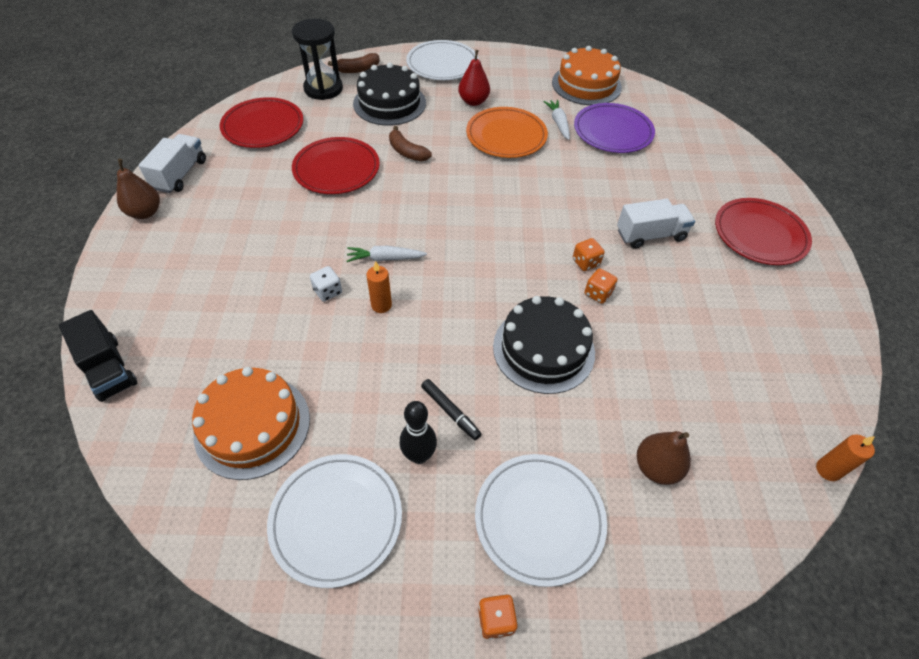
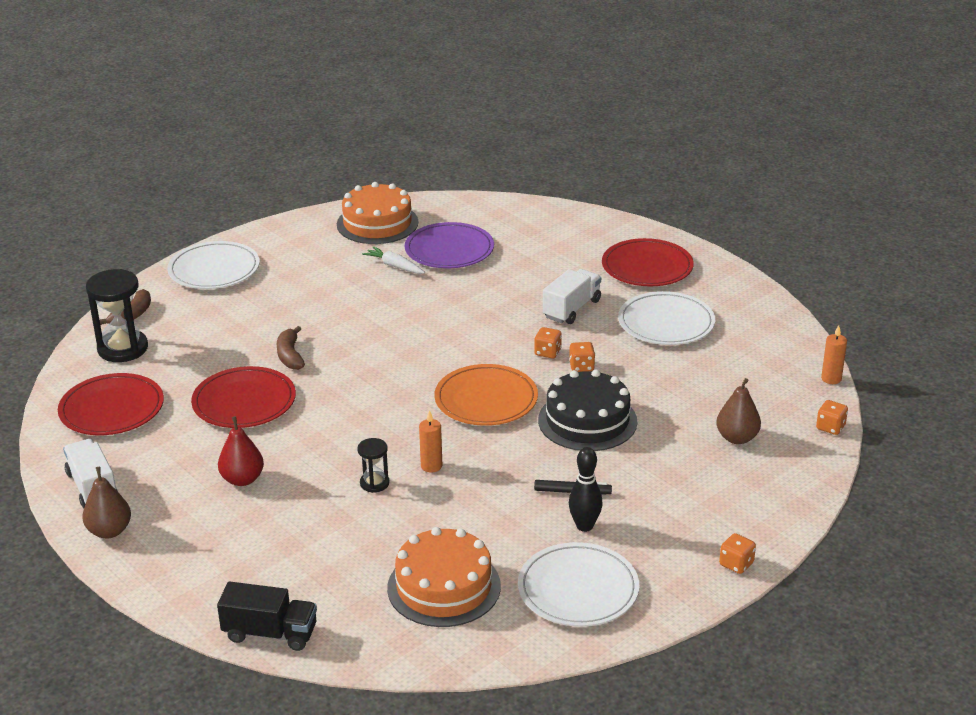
camera: 40 degrees left, 20 degrees down
white dice [310,266,342,302] -> black hourglass [357,438,389,493]
white carrot [347,246,427,262] -> none
black cake [353,62,426,126] -> none
brown banana [389,126,432,161] -> brown banana turned 75 degrees clockwise [276,326,305,370]
red pear [458,50,490,106] -> red pear moved to [218,416,264,486]
orange plate [466,107,548,158] -> orange plate moved to [434,364,538,426]
white plate [475,454,607,587] -> white plate moved to [618,291,715,345]
none -> orange dice [816,400,848,435]

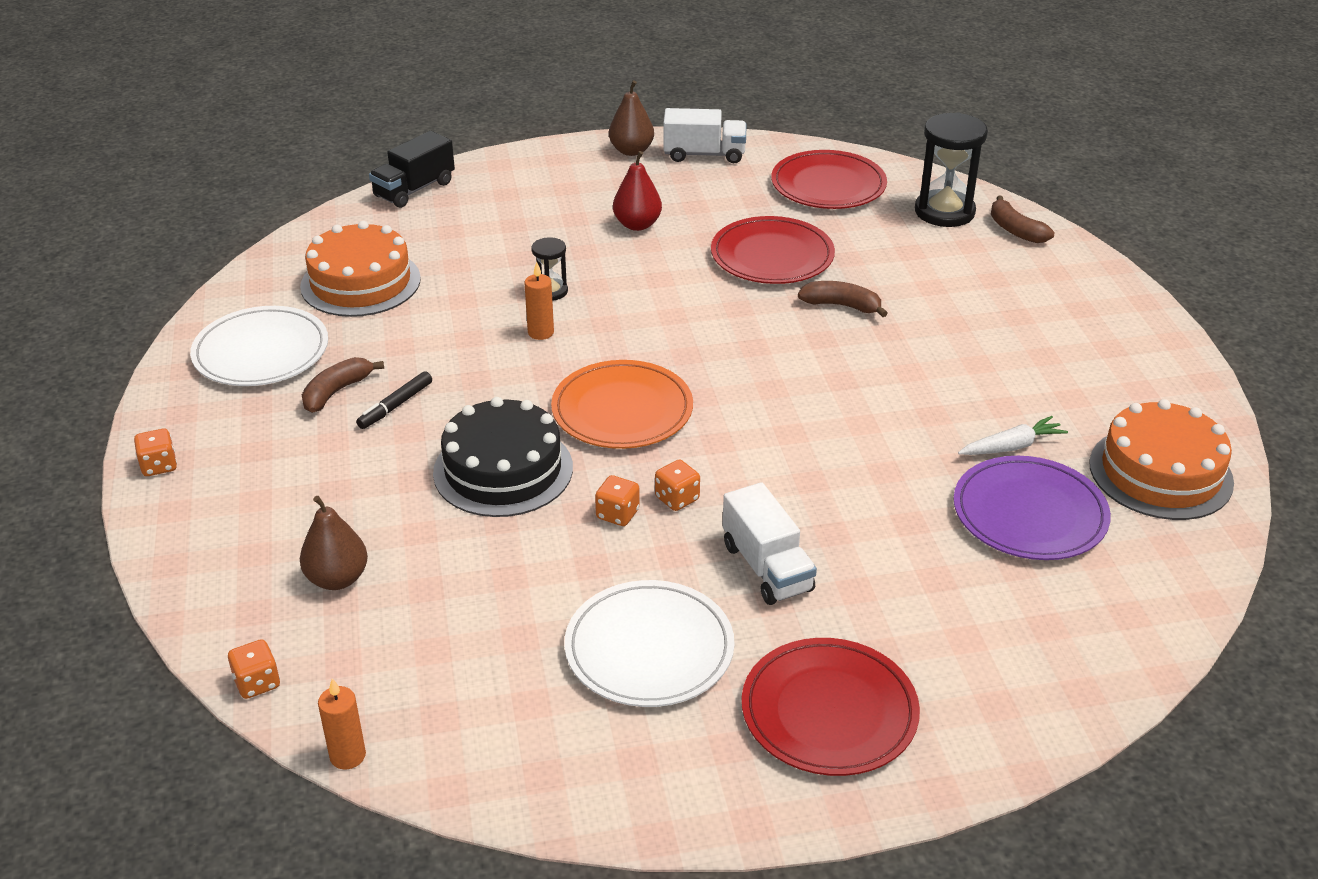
camera: 120 degrees right, 5 degrees up
white plate [167,241,260,289] -> none
black bowling pin [569,447,603,532] -> brown banana [302,357,384,413]

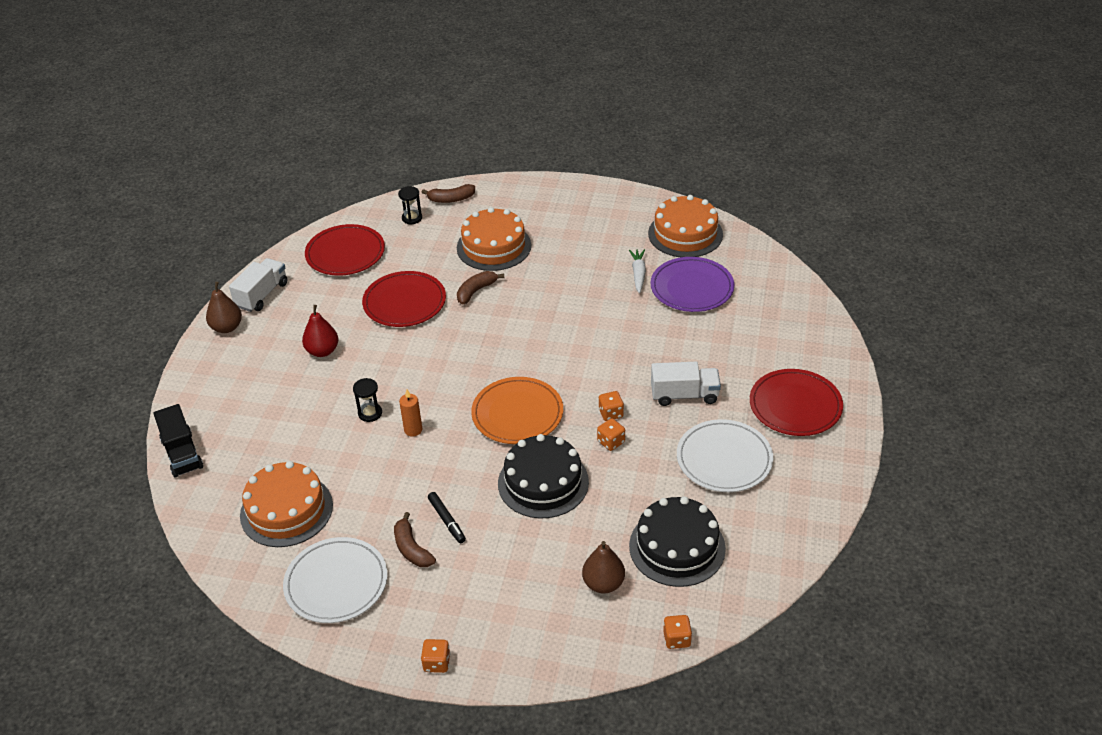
camera: 65 degrees left, 5 degrees up
orange candle [318,678,366,769] -> none
black hourglass [915,112,988,227] -> black hourglass [398,186,422,225], size x0.52
none -> orange cake [457,207,531,271]
none -> black cake [629,496,726,587]

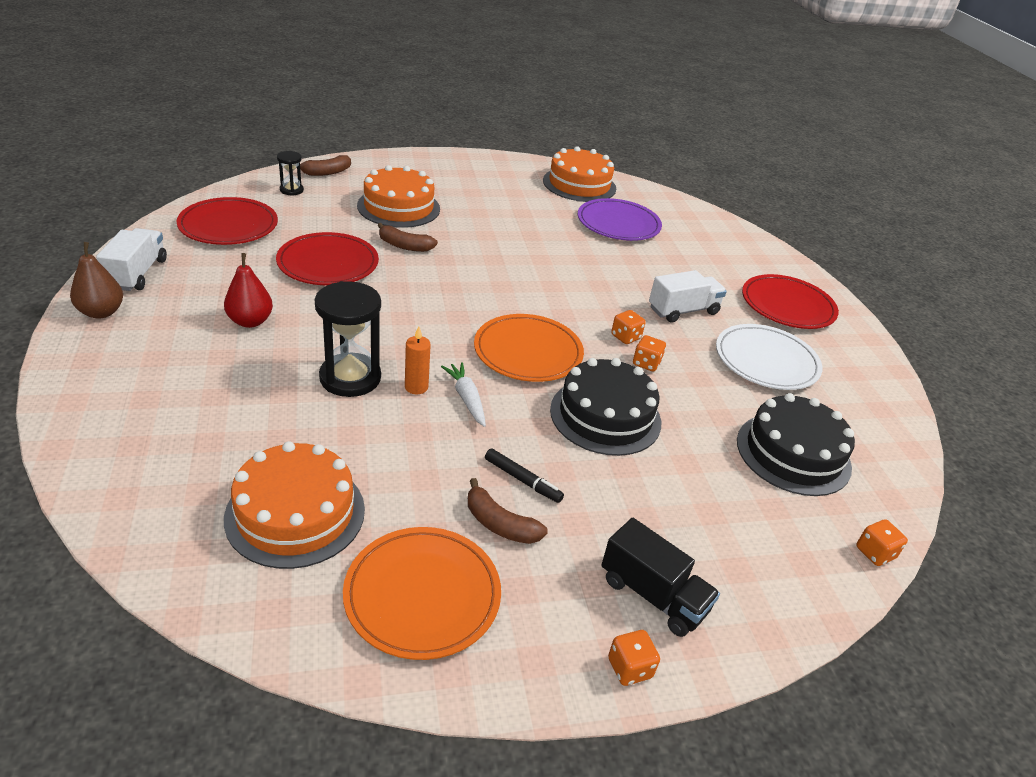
camera: 30 degrees left, 5 degrees down
black truck [153,404,203,477] -> black truck moved to [601,518,720,637]
white plate [283,537,387,623] -> orange plate [343,527,501,660]
black hourglass [353,378,382,422] -> black hourglass [315,281,381,397], size x1.91
brown banana [457,271,504,304] -> brown banana turned 90 degrees counterclockwise [378,223,438,252]
brown pear [582,541,625,594] -> none
white carrot [629,249,646,293] -> white carrot moved to [441,362,486,427]

